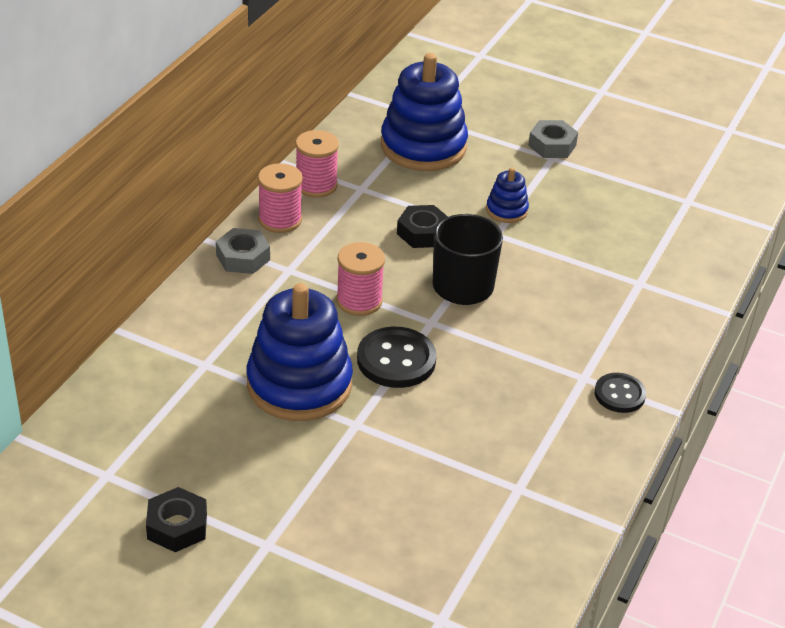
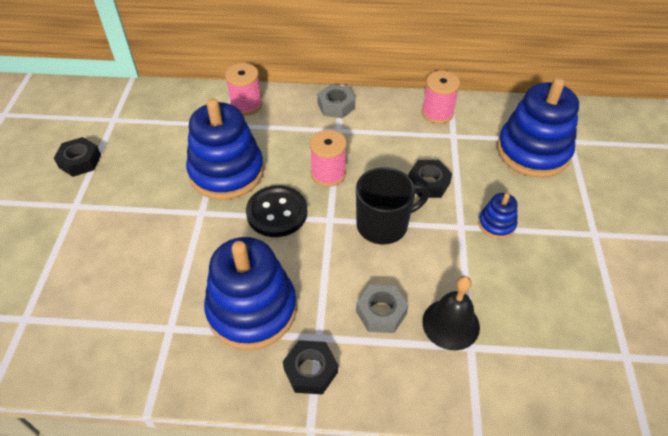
camera: 70 degrees right, 10 degrees up
pink spool [258,163,303,233] -> pink spool moved to [225,63,262,115]
grey nut [528,120,578,158] -> grey nut moved to [356,284,409,333]
black button [595,373,646,413] -> black nut [283,340,338,395]
none -> blue stacking toy [204,237,297,350]
none -> black bell [422,276,480,350]

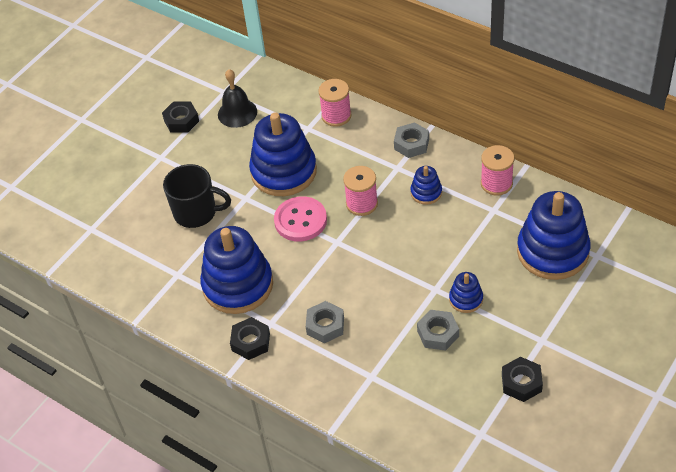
camera: 35 degrees right, 0 degrees up
black button [246,185,307,237] -> pink button [274,196,327,242]
black mug [356,167,430,244] -> black mug moved to [163,164,231,228]
black nut [408,160,452,198] -> black nut moved to [502,357,543,402]
black bell [422,276,480,350] -> black bell moved to [218,69,257,128]
none -> blue stacking toy [410,166,442,205]
none -> grey nut [417,310,459,351]

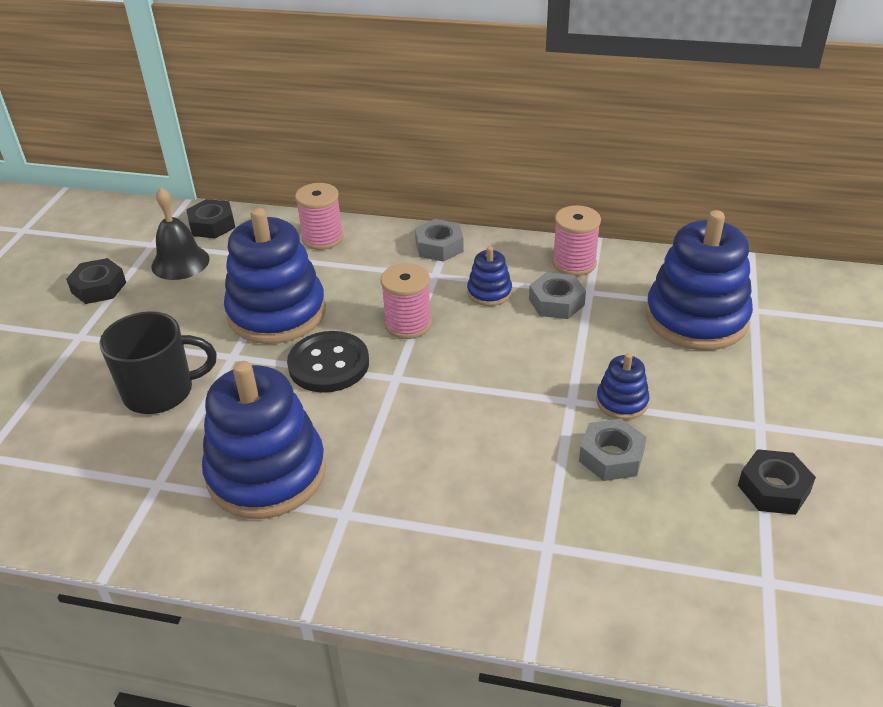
camera: 25 degrees left, 10 degrees down
black nut [230,317,270,360] -> black nut moved to [186,199,235,239]
pink button [274,196,327,242] -> black button [287,331,369,393]
grey nut [306,301,344,343] -> grey nut moved to [529,272,586,319]

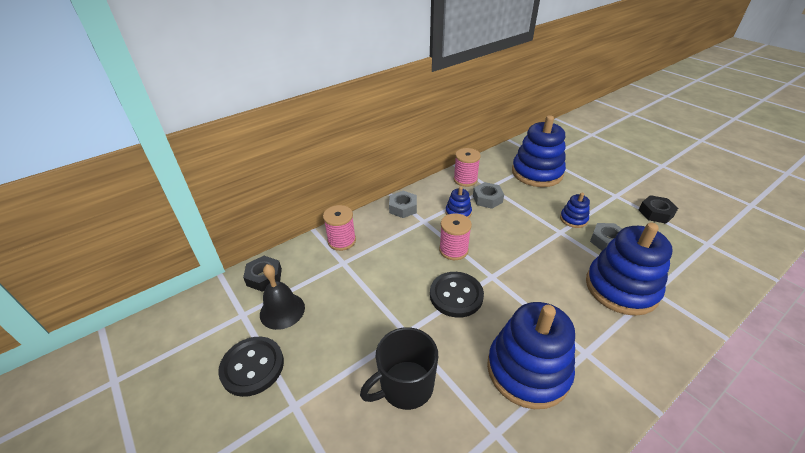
camera: 50 degrees left, 0 degrees up
black nut [66,258,126,304] -> black button [218,337,284,397]
black mug [100,311,217,414] -> black mug turned 150 degrees counterclockwise [360,327,438,410]
blue stacking toy [224,208,326,344] -> blue stacking toy moved to [586,223,673,316]

